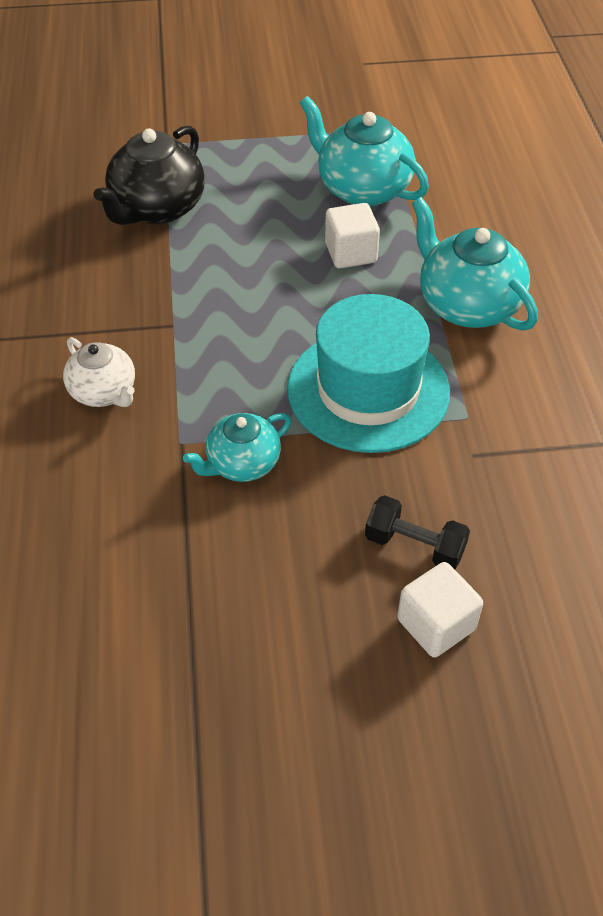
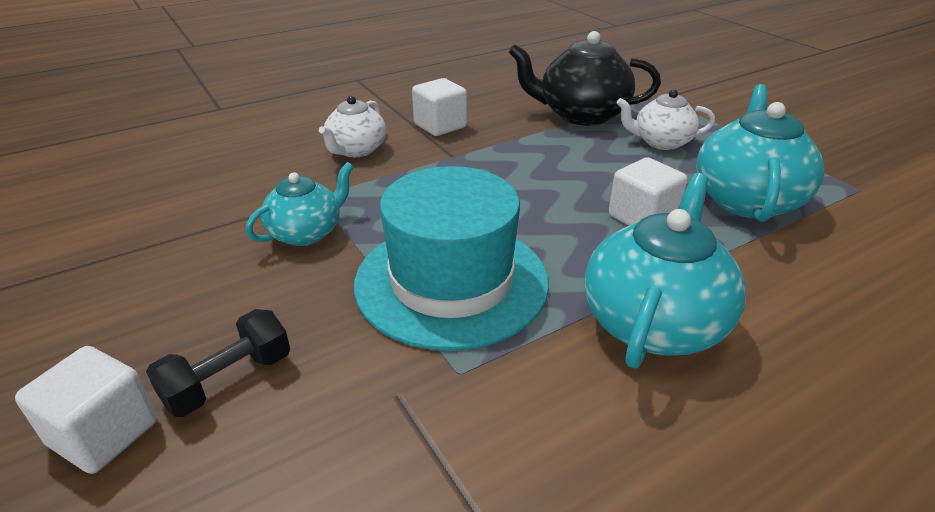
camera: 65 degrees right, 15 degrees down
turquoise teapot [183,413,291,482] -> turquoise teapot turned 105 degrees clockwise [246,162,354,246]
black dumbbell [365,495,470,569] -> black dumbbell turned 45 degrees clockwise [146,309,290,417]
none -> white cube [412,78,467,136]
none -> white teapot [616,89,715,150]

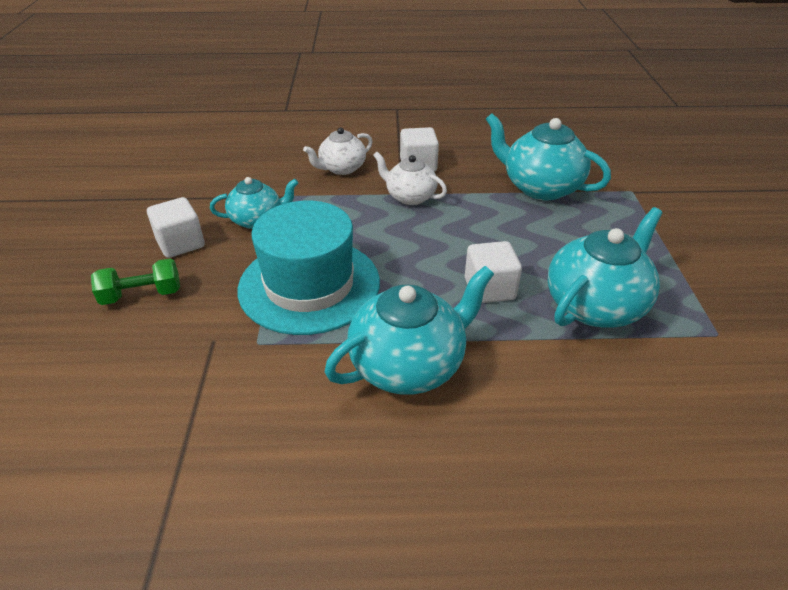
camera: 30 degrees right, 5 degrees up
white cube [15,346,157,474] -> white cube moved to [147,197,205,258]
black dumbbell [146,309,290,417] -> green dumbbell [91,258,180,305]
black teapot [509,31,661,126] -> turquoise teapot [486,113,611,201]
white teapot [616,89,715,150] -> white teapot moved to [373,152,447,205]

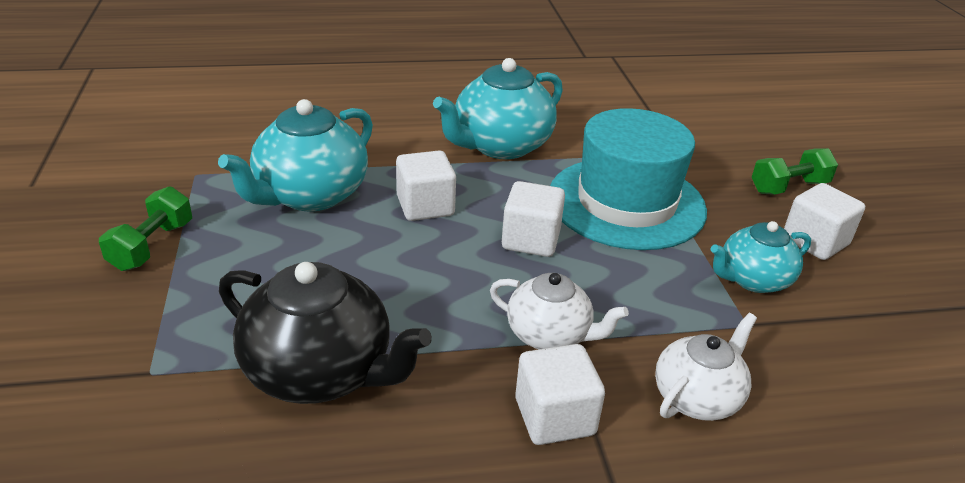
camera: 170 degrees right, 5 degrees down
turquoise teapot [486,113,611,201] -> black teapot [219,262,432,404]
none -> green dumbbell [99,186,192,271]
none -> white cube [502,181,565,257]

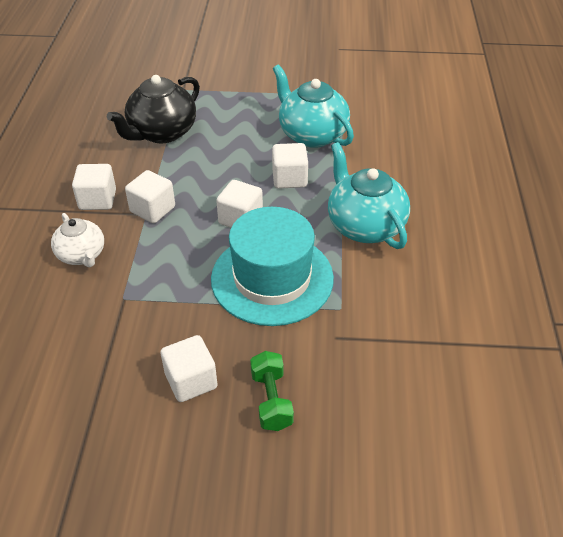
camera: 105 degrees right, 10 degrees up
green dumbbell [99,186,192,271] -> none
white teapot [490,273,629,349] -> white cube [125,170,175,223]
turquoise teapot [710,221,811,293] -> none

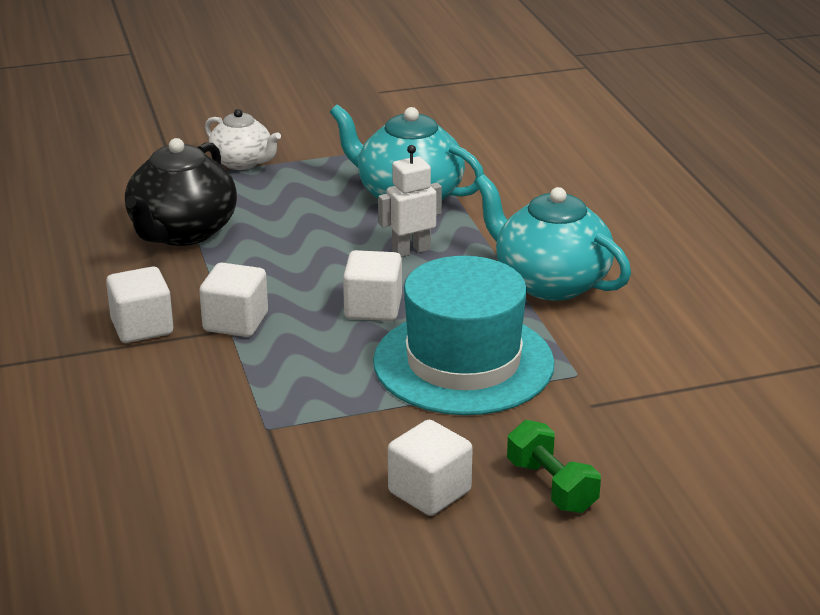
camera: 20 degrees left, 15 degrees down
white teapot [51,213,104,267] -> white teapot moved to [205,109,281,170]
white cube [272,143,308,189] -> white robot [378,145,442,257]

